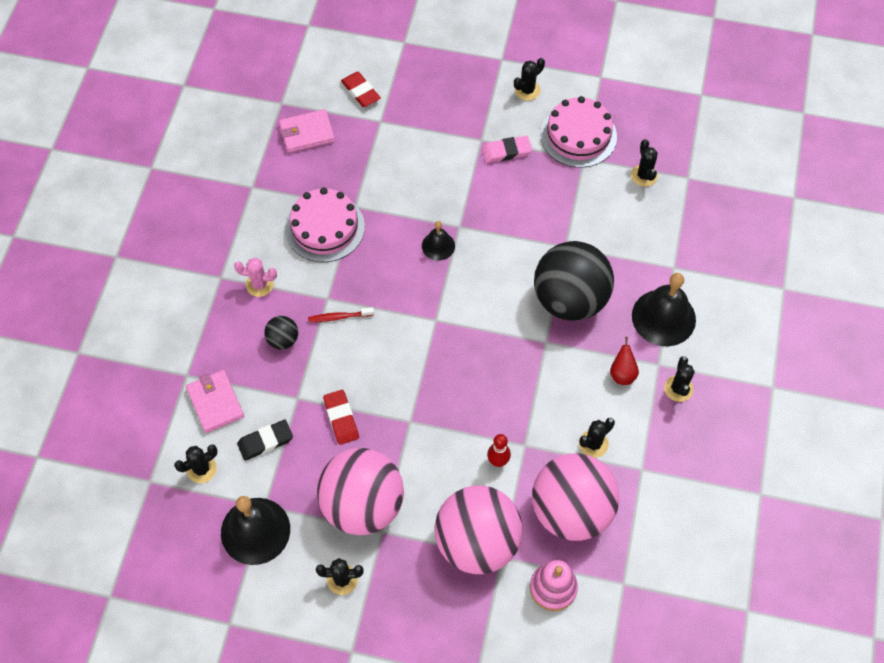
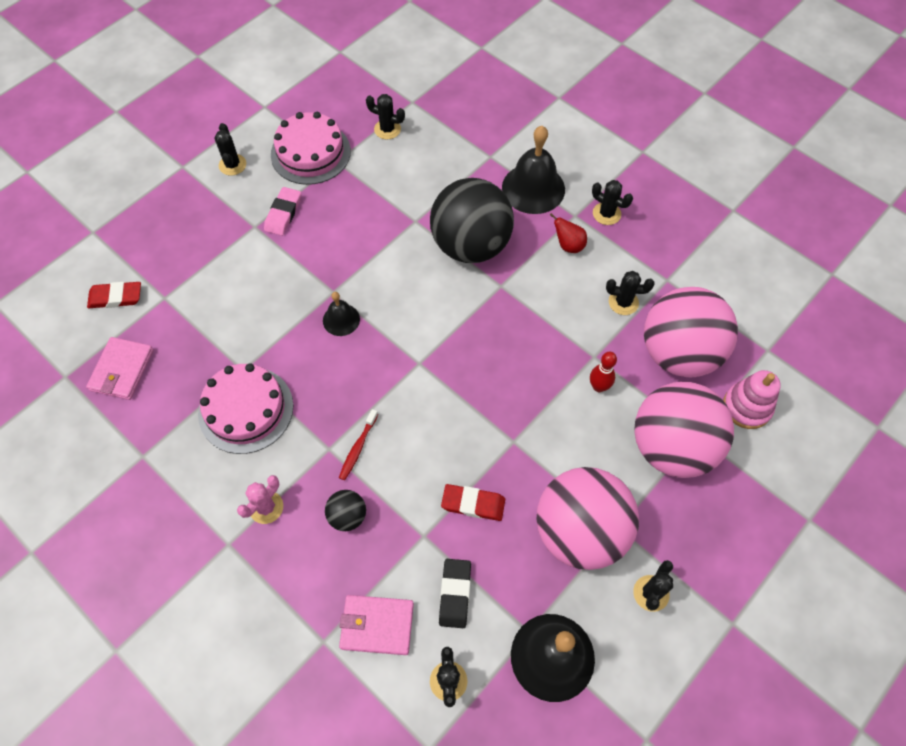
camera: 60 degrees left, 0 degrees up
black cactus [579,418,615,458] -> black cactus turned 75 degrees counterclockwise [606,271,654,315]

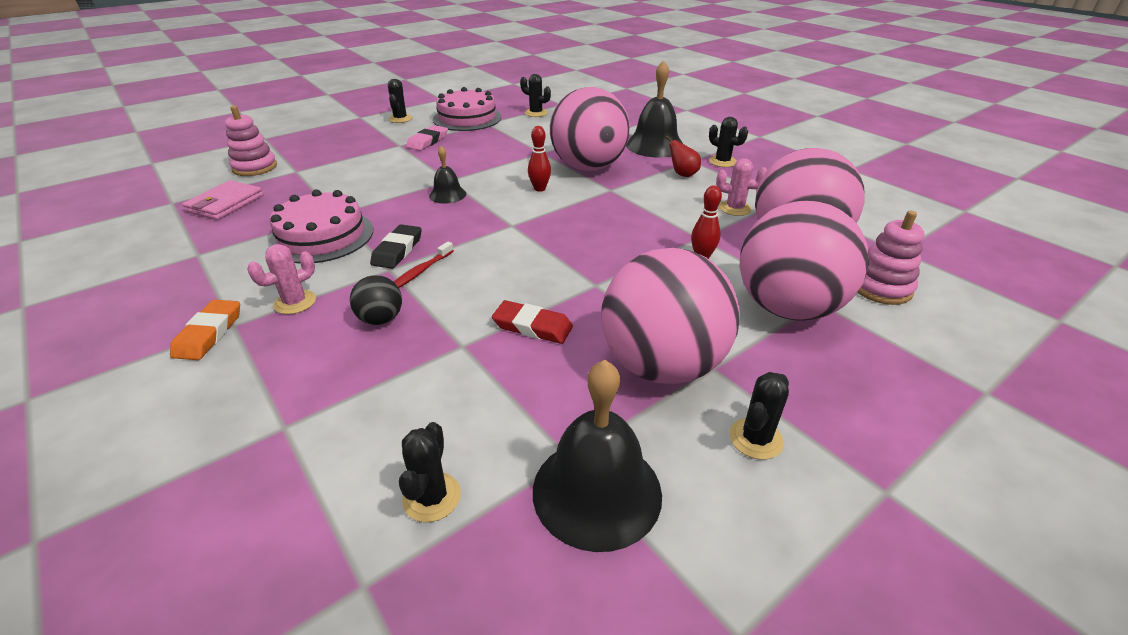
camera: 10 degrees right, 25 degrees down
red eraser [87,282,141,308] -> pink stacking toy [225,106,277,176]
pink wallet [339,595,414,655] -> none
black ball [430,178,514,263] -> pink ball [550,87,630,171]
black eraser [439,559,471,628] -> black eraser moved to [370,224,422,269]
black cactus [606,271,654,315] -> pink cactus [716,158,767,216]
none -> orange eraser [170,299,240,360]
none -> red bowling pin [528,126,551,192]

